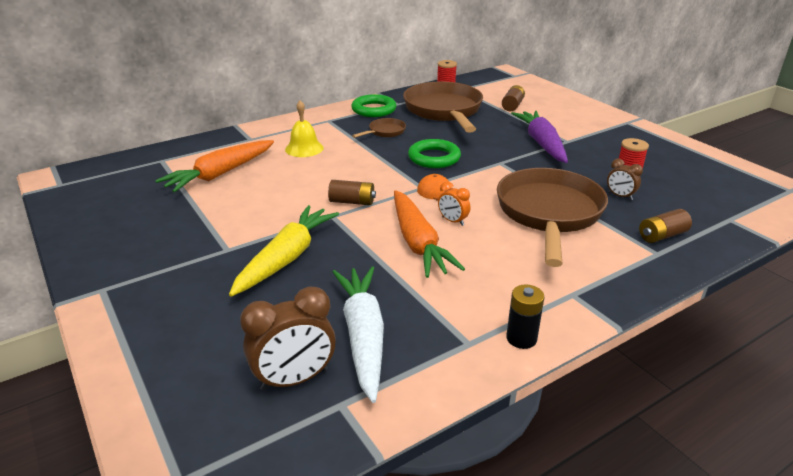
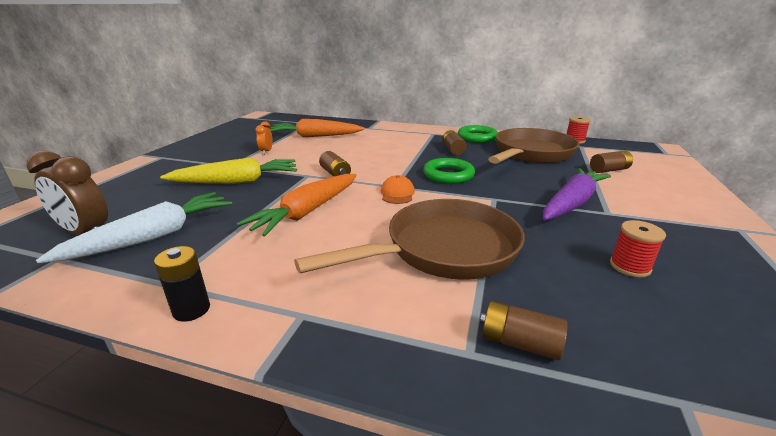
camera: 50 degrees right, 5 degrees down
yellow bell [285,100,324,157] -> none
brown pan [352,118,406,138] -> brown battery [442,130,467,155]
orange clock [438,182,470,226] -> orange clock moved to [256,121,273,155]
brown clock [607,159,643,200] -> none

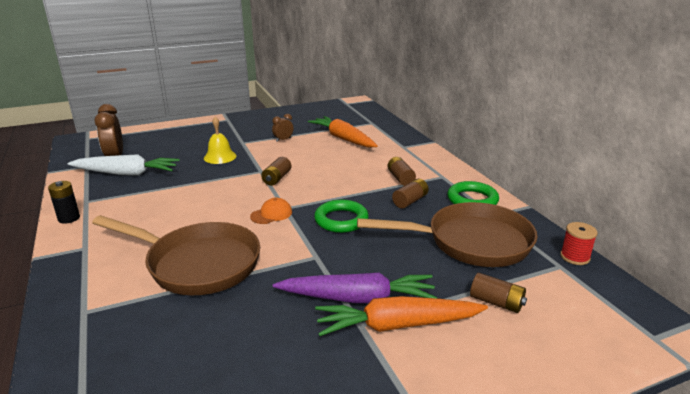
camera: 50 degrees right, 0 degrees up
yellow carrot [160,157,297,184] -> yellow bell [204,117,237,164]
orange carrot [237,174,356,237] -> orange carrot moved to [315,296,488,336]
orange clock [256,121,273,155] -> brown clock [272,114,293,142]
brown battery [480,301,568,360] -> brown battery moved to [388,157,416,186]
red spool [610,220,666,278] -> none

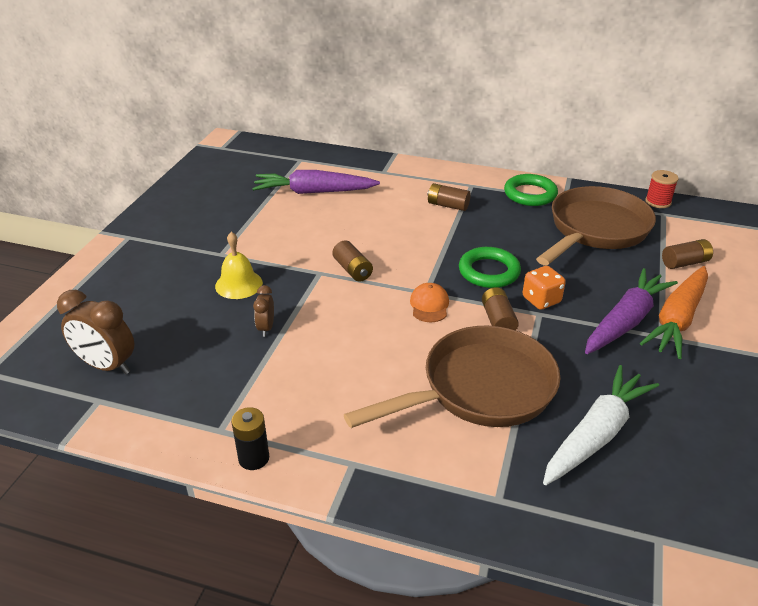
camera: 50 degrees left, 10 degrees up
white carrot [68,154,180,176] -> white carrot moved to [543,365,659,485]
brown clock [272,114,293,142] -> brown clock moved to [253,285,274,337]
orange carrot [308,116,378,148] -> purple carrot [252,170,380,194]
brown battery [392,179,428,209] -> brown battery moved to [482,287,519,330]
none -> orange dice [523,266,566,310]

